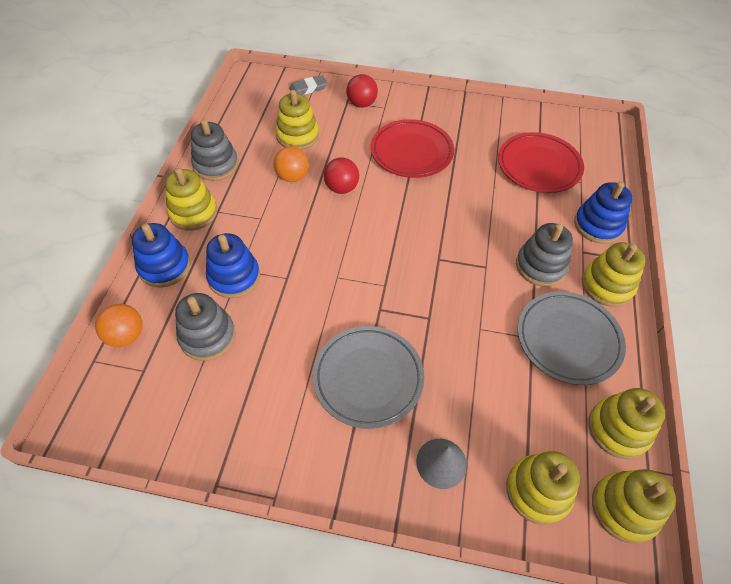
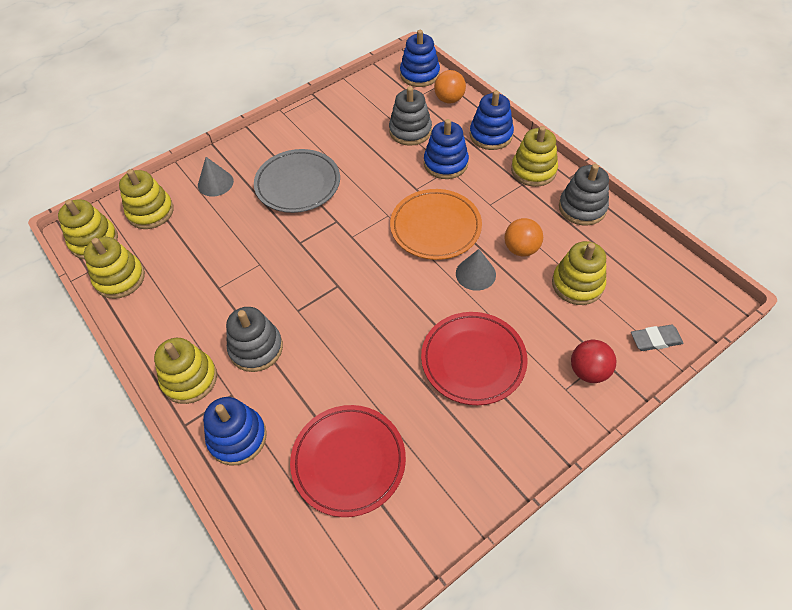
camera: 135 degrees right, 0 degrees up
grey eraser [289,75,328,95] -> grey eraser turned 60 degrees clockwise [631,325,683,351]
red ball [324,157,359,194] -> grey cone [456,249,496,291]
grey plate [518,291,626,385] -> none
none -> orange plate [390,189,482,260]
none -> blue stacking toy [400,30,440,87]

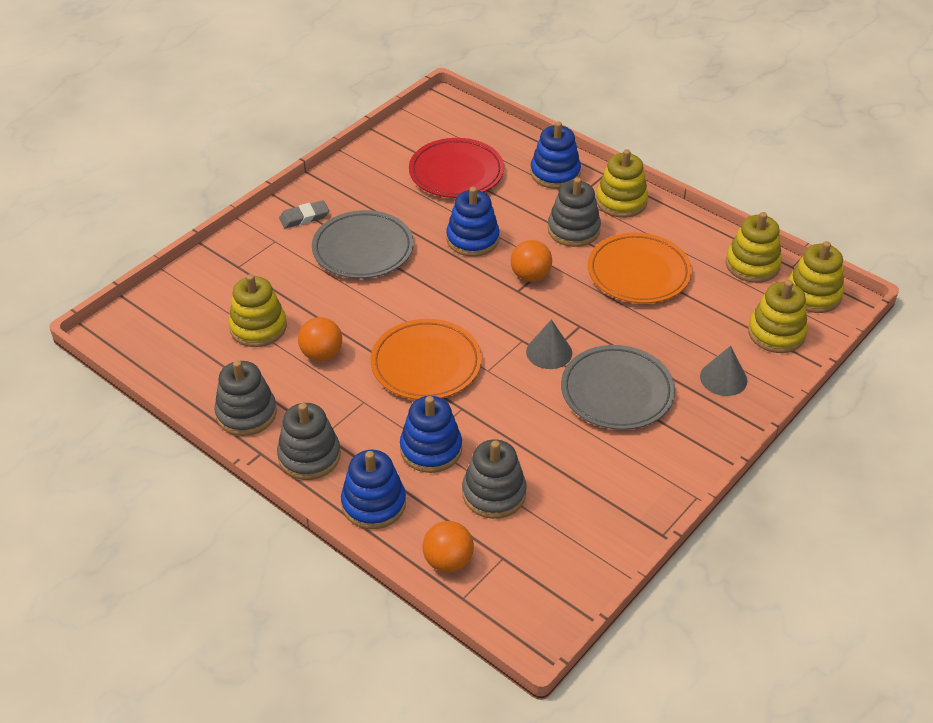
camera: 165 degrees right, 10 degrees down
blue stacking toy [400,30,440,87] -> blue stacking toy moved to [446,187,500,257]
red plate [421,312,528,405] -> grey plate [312,210,414,279]
grey cone [456,249,496,291] -> grey cone moved to [526,319,572,369]
yellow stacking toy [511,126,558,187] -> grey stacking toy [277,403,341,480]
red ball [571,340,616,383] -> none
grey eraser [631,325,683,351] -> grey eraser moved to [279,200,329,229]
none -> orange ball [511,240,552,282]
none -> orange plate [588,232,692,304]

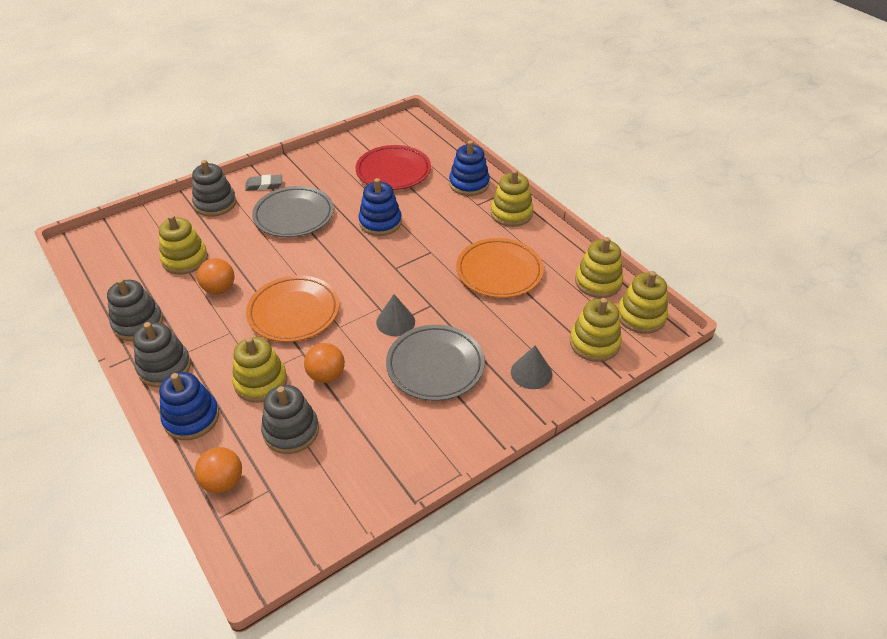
camera: 15 degrees right, 0 degrees up
blue stacking toy [400,396,462,473] -> yellow stacking toy [232,337,287,403]
orange ball [511,240,552,282] -> orange ball moved to [304,343,345,383]
grey stacking toy [548,177,601,247] -> grey stacking toy moved to [192,160,236,217]

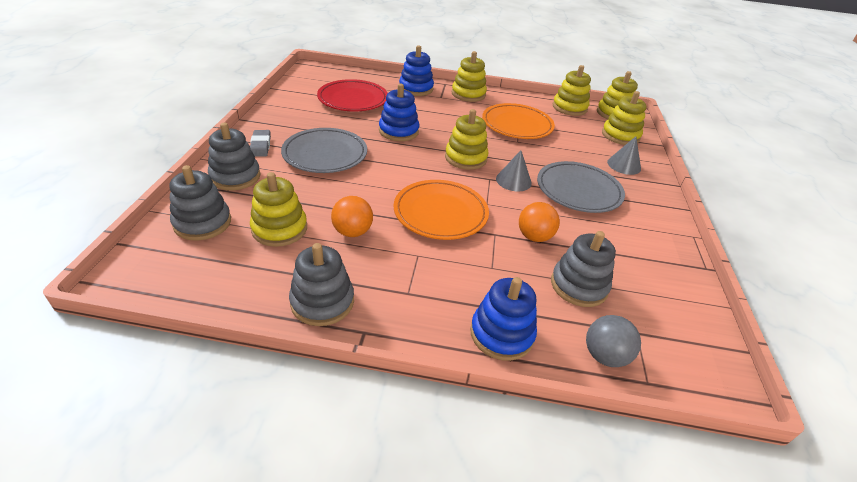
camera: 50 degrees left, 5 degrees down
grey stacking toy [133,322,191,387] -> grey stacking toy moved to [169,165,231,241]
orange ball [195,447,242,493] -> grey ball [586,315,641,367]
yellow stacking toy [232,337,287,403] -> yellow stacking toy moved to [445,109,488,170]
grey eraser [245,175,282,191] -> grey eraser turned 45 degrees counterclockwise [250,130,271,157]

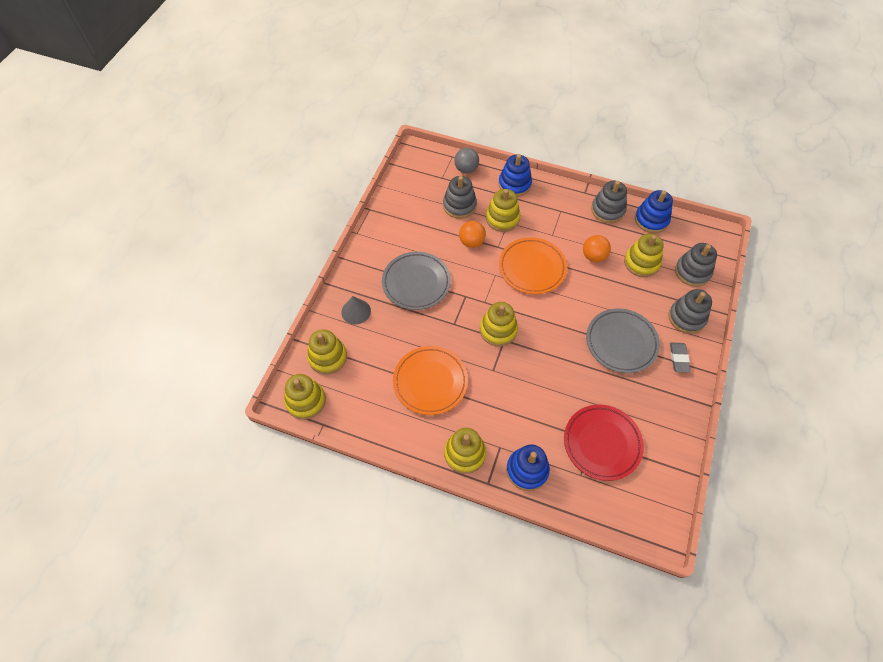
camera: 165 degrees left, 20 degrees up
blue stacking toy [379,84,419,141] -> blue stacking toy moved to [635,190,673,233]
grey cone [496,150,532,191] -> none
yellow stacking toy [553,65,591,116] -> yellow stacking toy moved to [486,189,520,232]

